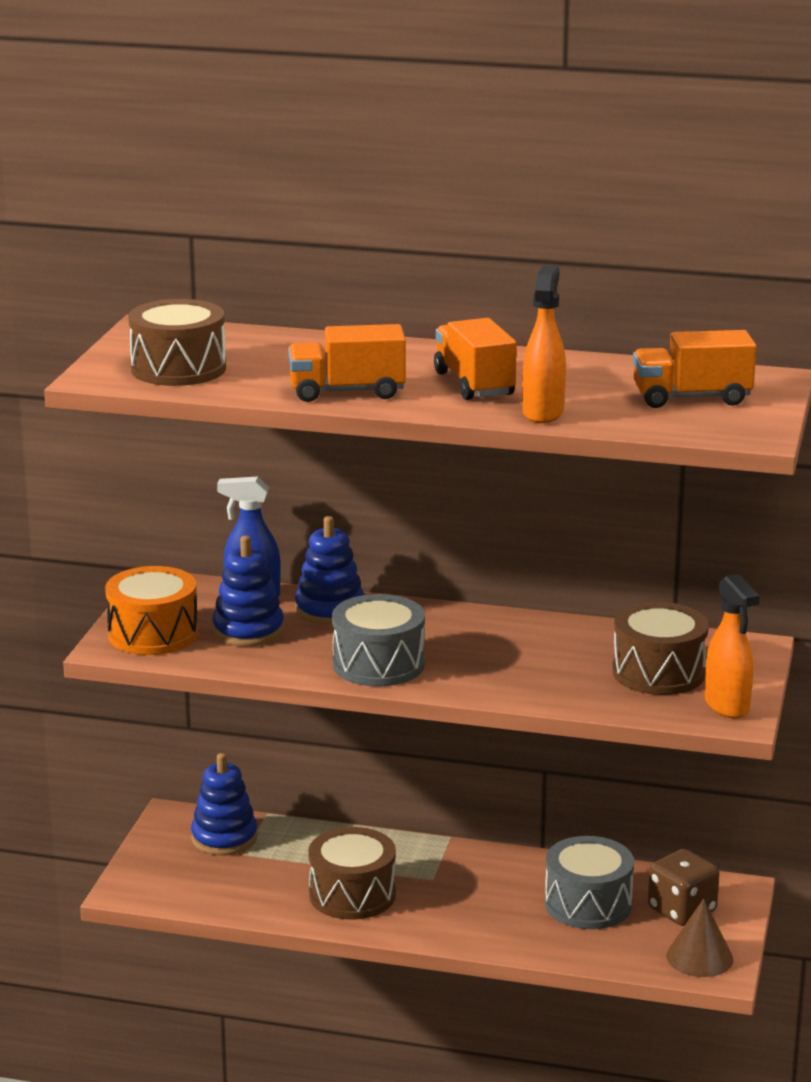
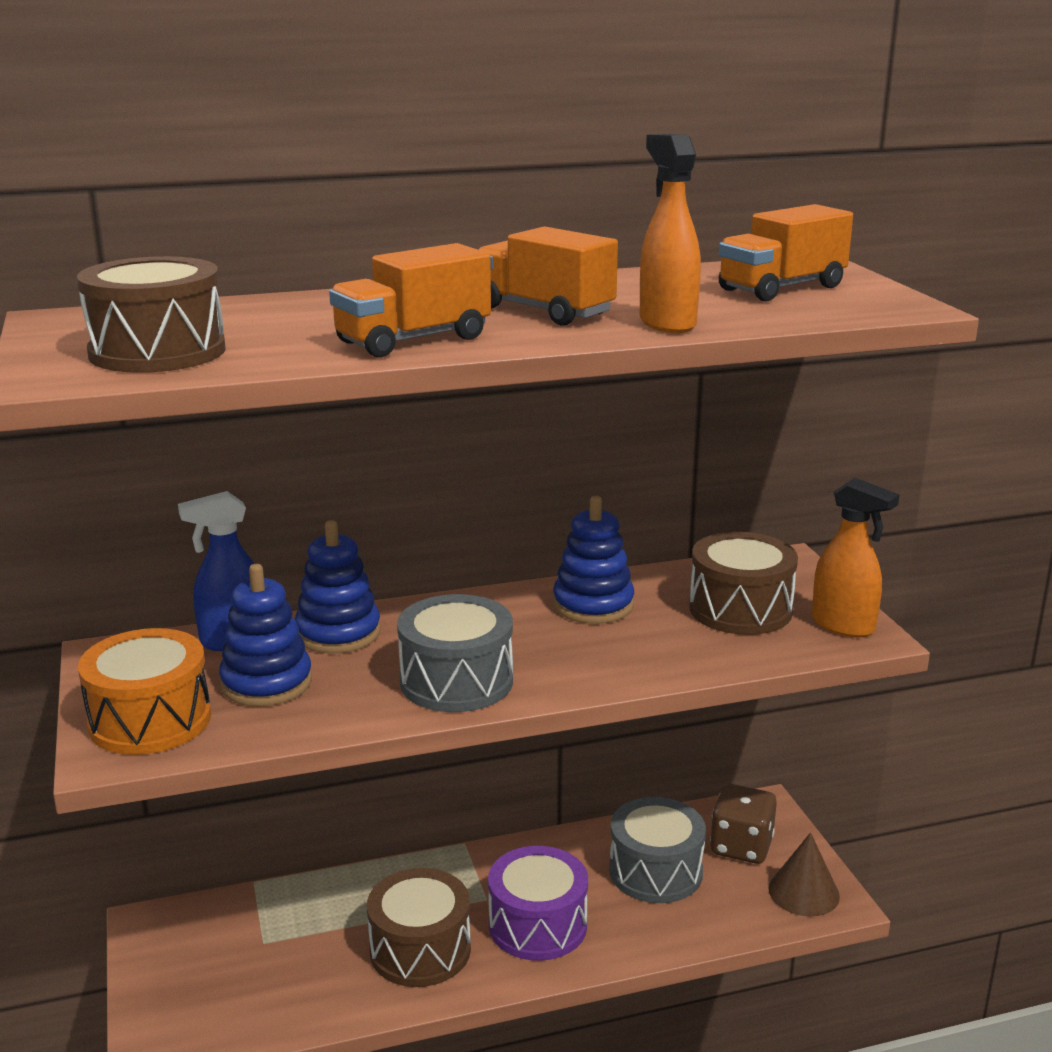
camera: 30 degrees left, 0 degrees up
blue stacking toy [191,753,258,855] -> blue stacking toy moved to [553,496,634,624]
none -> purple drum [488,846,588,961]

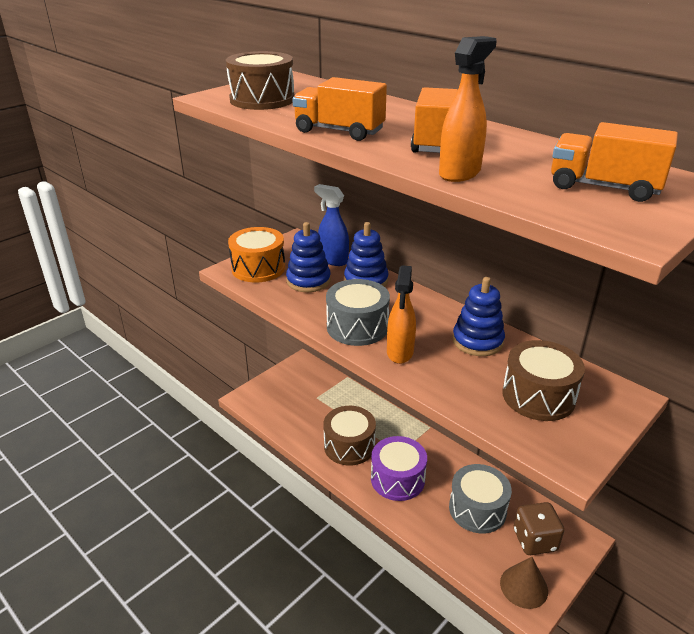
camera: 60 degrees right, 10 degrees up
orange spray bottle [812,478,899,638] -> orange spray bottle moved to [387,265,416,364]

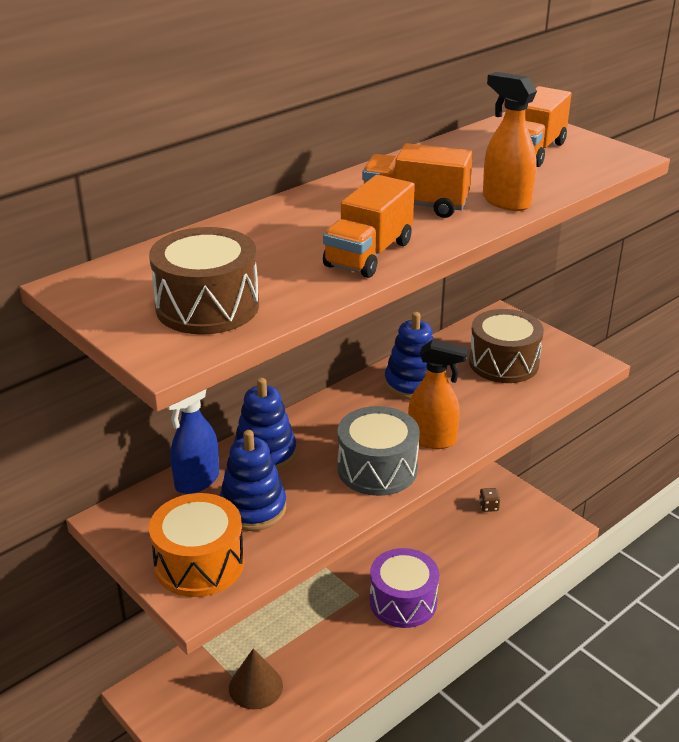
camera: 85 degrees left, 0 degrees up
brown drum [323,406,376,465] -> none
grey drum [449,464,512,533] -> none
brown cone [500,557,548,609] -> brown cone moved to [229,648,283,709]
brown dice [514,502,564,555] -> brown dice [479,488,500,512], size x0.48

